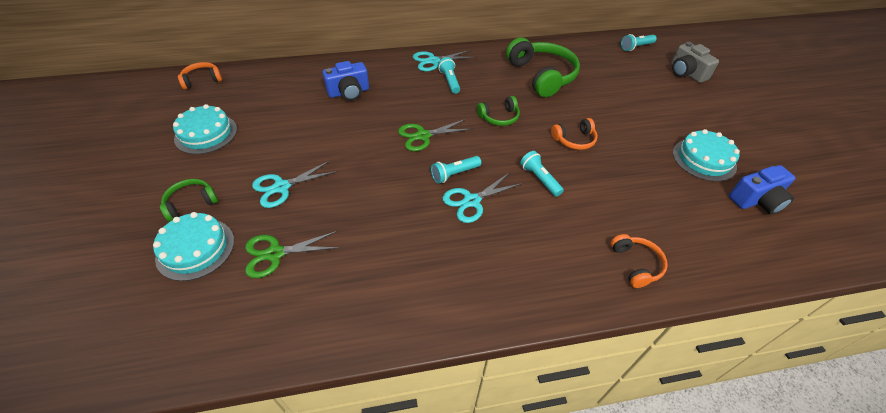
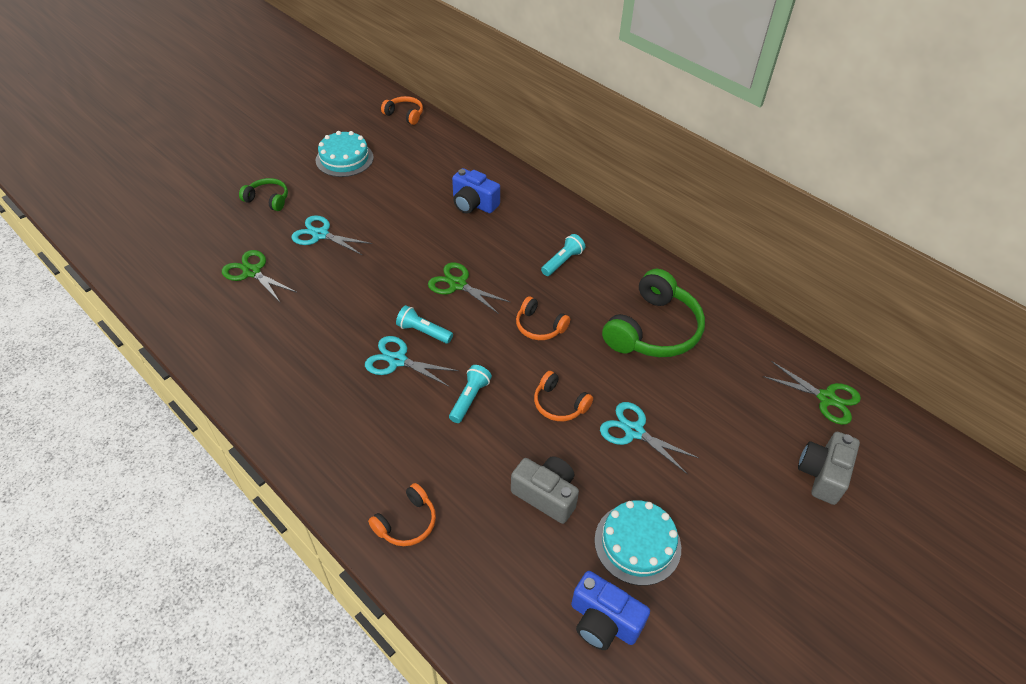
camera: 55 degrees right, 0 degrees up
turquoise cake [153,212,234,281] -> none
turquoise scissors [413,50,475,71] -> turquoise scissors moved to [600,402,699,474]
green headphones [477,96,520,126] -> orange headphones [516,296,570,340]
turquoise flashlight [621,34,657,51] -> green scissors [763,361,861,425]
none -> grey camera [511,456,579,524]

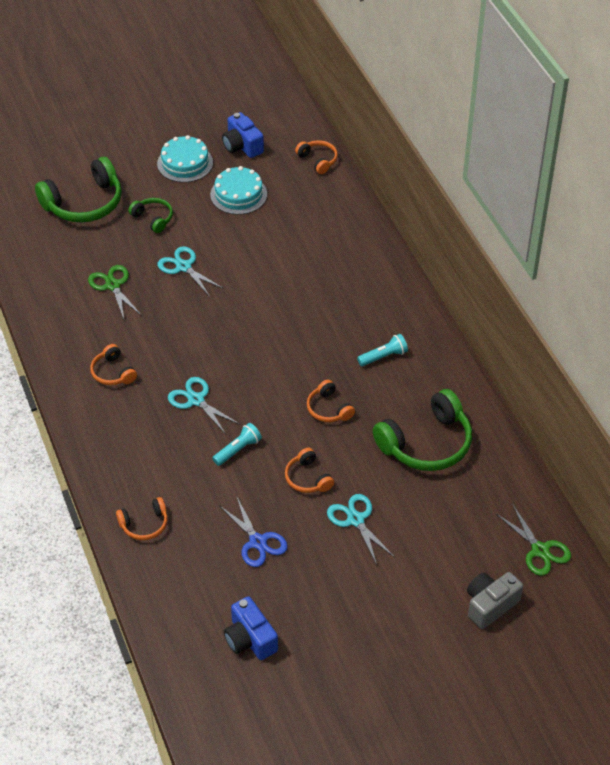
camera: 25 degrees right, 0 degrees up
turquoise flashlight [396,305,453,344] -> none
green scissors [428,262,510,314] -> none
blue camera [452,168,500,214] -> blue camera moved to [222,112,264,158]
grey camera [511,456,579,524] -> blue scissors [220,497,288,567]
turquoise cake [594,500,681,586] -> turquoise cake moved to [157,135,213,182]
none -> green headphones [35,157,122,222]
none -> orange headphones [90,344,137,385]

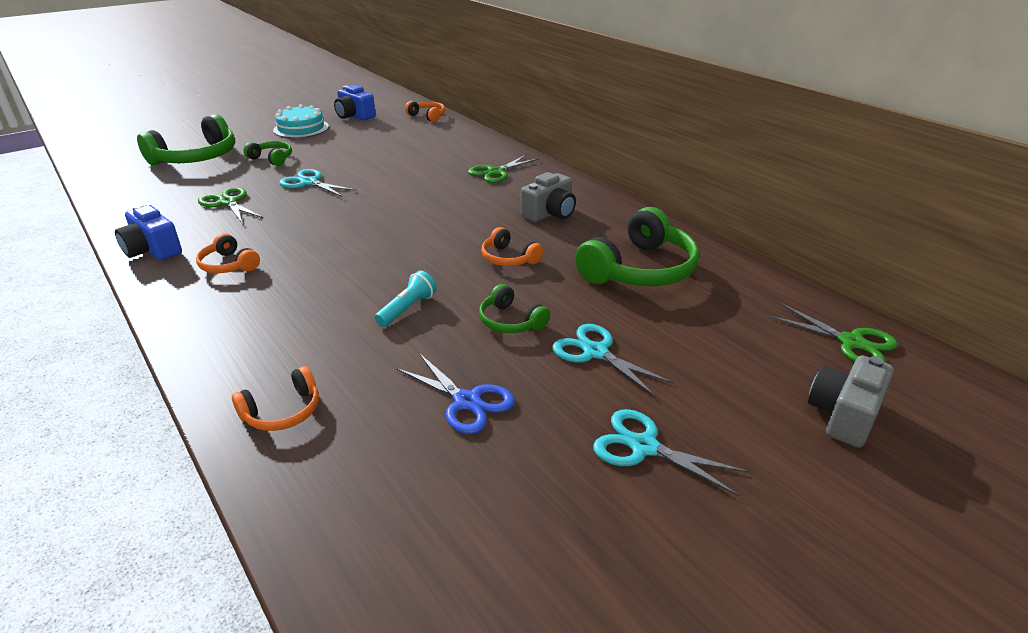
camera: 15 degrees left, 15 degrees down
turquoise scissors [168,377,241,434] -> turquoise scissors moved to [593,409,748,496]
turquoise cake [210,166,267,215] -> none
blue camera [224,596,278,660] -> blue camera moved to [115,205,182,260]
orange headphones [285,448,334,493] -> green headphones [479,284,550,333]
turquoise flashlight [357,334,408,366] -> grey camera [521,172,576,222]
none -> green scissors [468,155,539,183]

